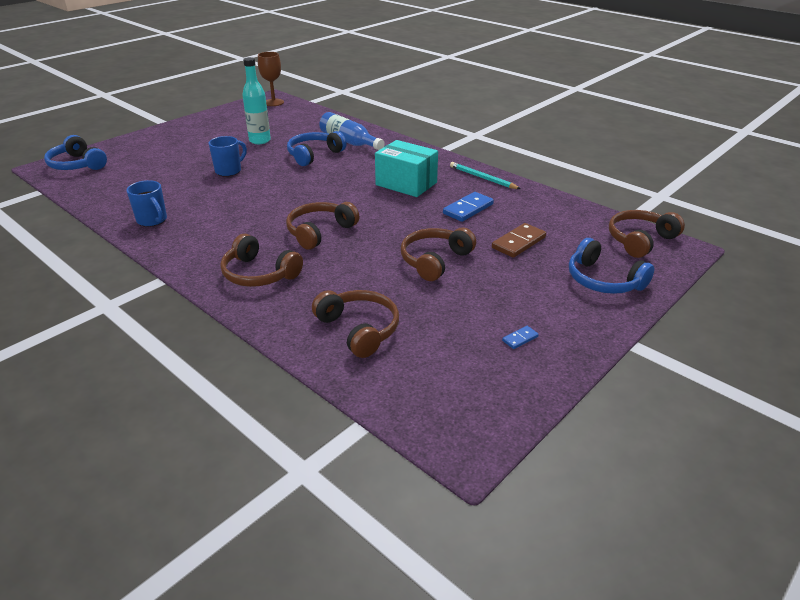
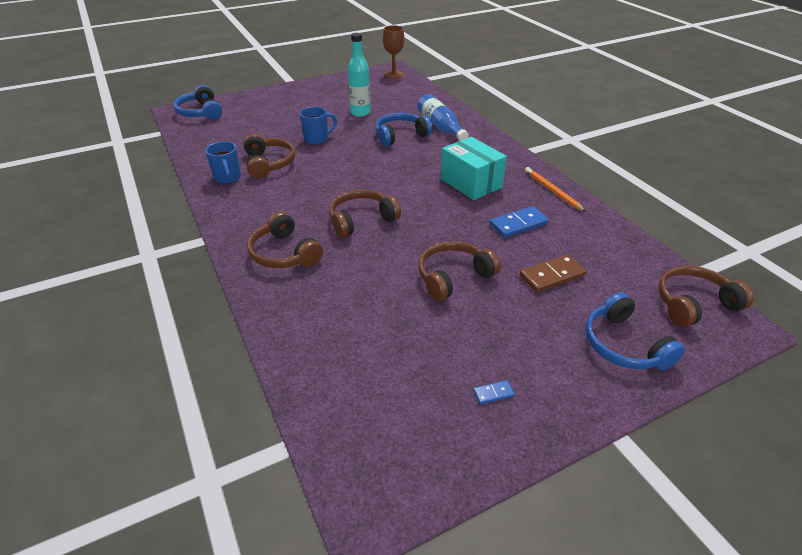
camera: 20 degrees right, 5 degrees up
brown headphones [312,290,399,358] -> brown headphones moved to [244,134,295,179]
turquoise pencil [450,162,521,189] -> orange pencil [525,167,586,212]

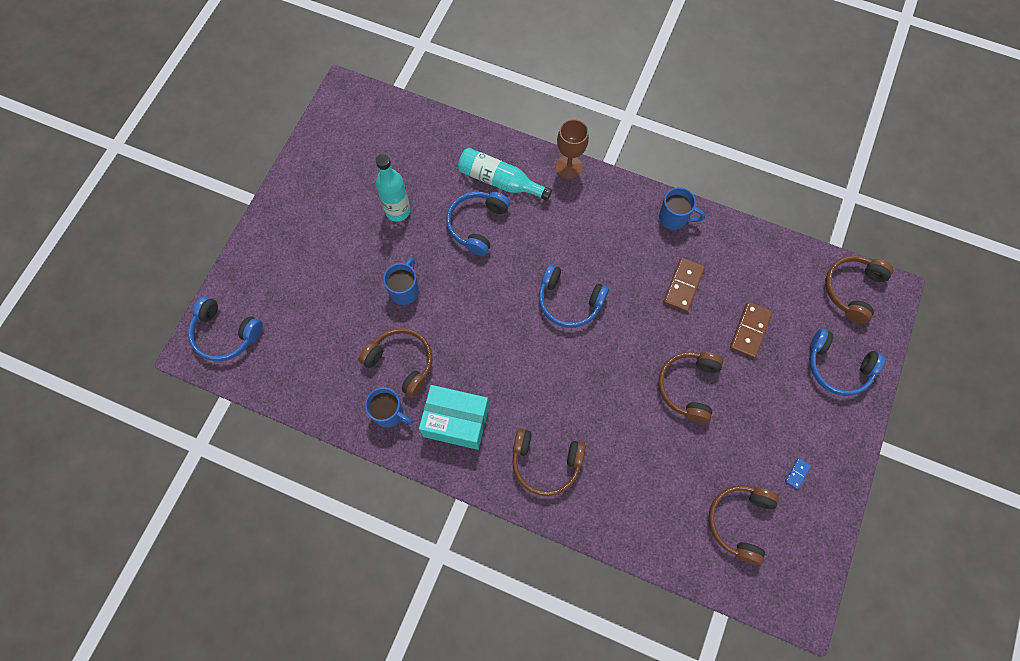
camera: 40 degrees left, 30 degrees up
brown headphones [329,190,401,238] -> brown headphones moved to [708,486,779,565]
brown goblet [383,25,404,79] -> brown goblet moved to [556,119,589,179]
blue bottle [417,94,469,141] -> turquoise bottle [458,148,552,201]
turquoise box [441,137,507,200] -> turquoise box moved to [419,385,489,450]
blue domino [490,206,549,238] -> brown domino [663,258,705,312]
orange pencil [525,167,586,212] -> blue mug [659,187,705,230]
none -> blue headphones [539,264,609,328]

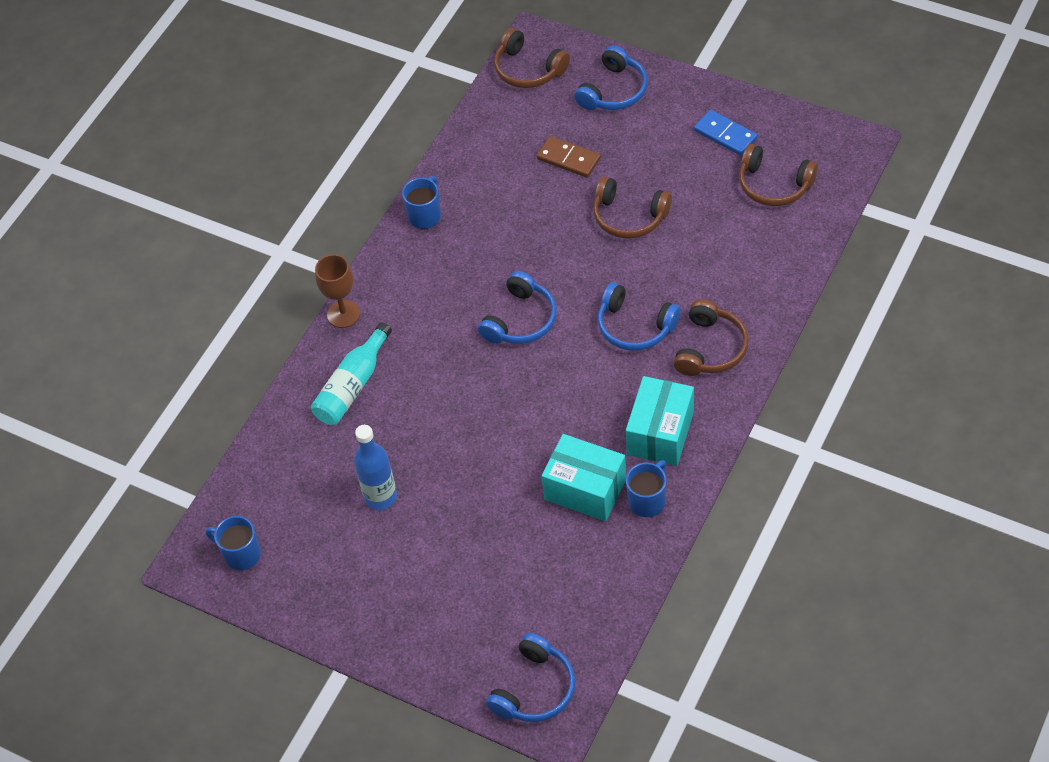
camera: 80 degrees left, 15 degrees down
brown headphones [359,328,432,397] -> turquoise box [542,434,626,521]
turquoise bottle [376,154,410,222] -> blue bottle [354,425,397,510]
blue mug [383,258,419,305] -> blue mug moved to [205,516,261,570]
blue headphones [446,192,510,256] -> blue headphones moved to [598,283,681,351]
brown domino [663,258,705,312] -> none
blue domino [785,458,811,489] -> blue domino [694,110,757,156], size x1.99

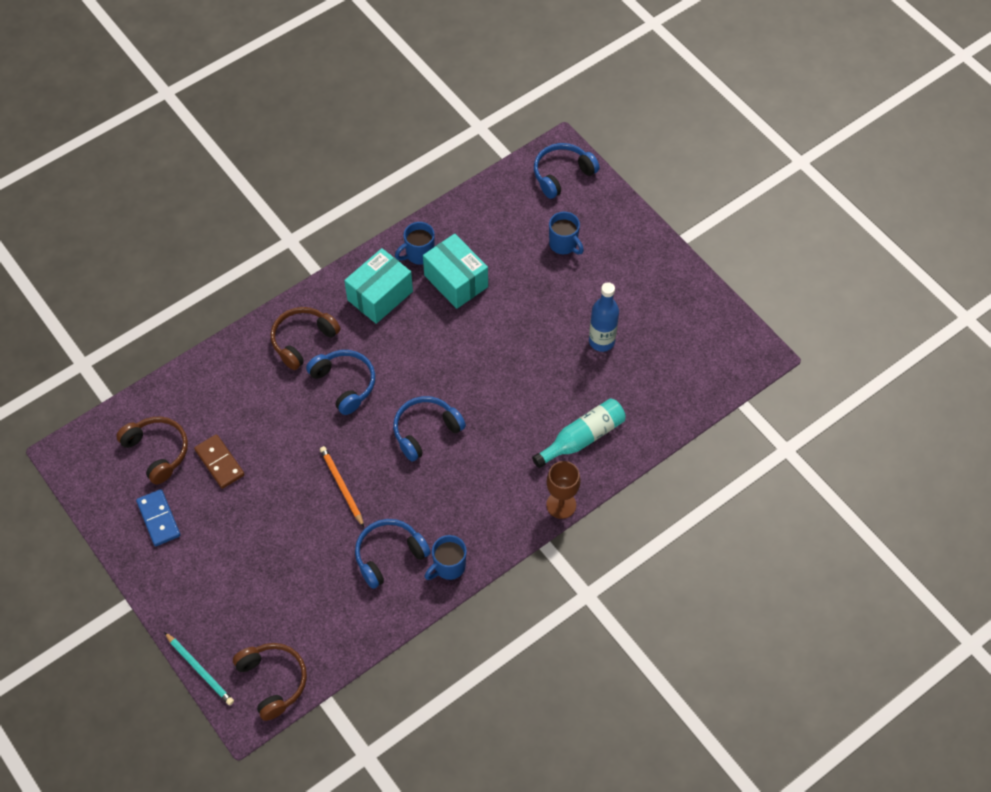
camera: 160 degrees left, 5 degrees up
blue mug [205,516,261,570] -> blue mug moved to [549,212,584,254]
brown domino [537,136,601,178] -> brown domino moved to [194,434,245,489]
blue headphones [574,45,648,110] -> blue headphones moved to [355,519,431,589]
brown headphones [593,176,672,239] -> none
none -> turquoise pencil [164,632,234,705]
none -> orange pencil [320,446,364,527]

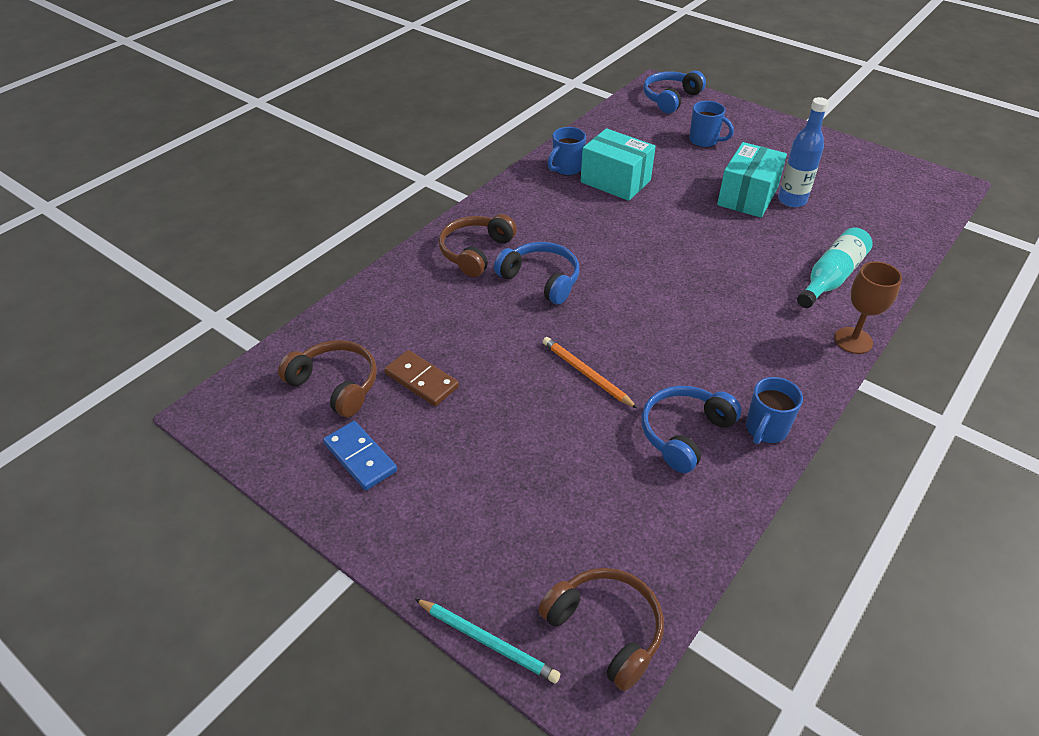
camera: 15 degrees left, 15 degrees down
turquoise box [344,248,413,324] -> turquoise box moved to [717,142,787,218]
blue headphones [393,396,466,461] -> none

